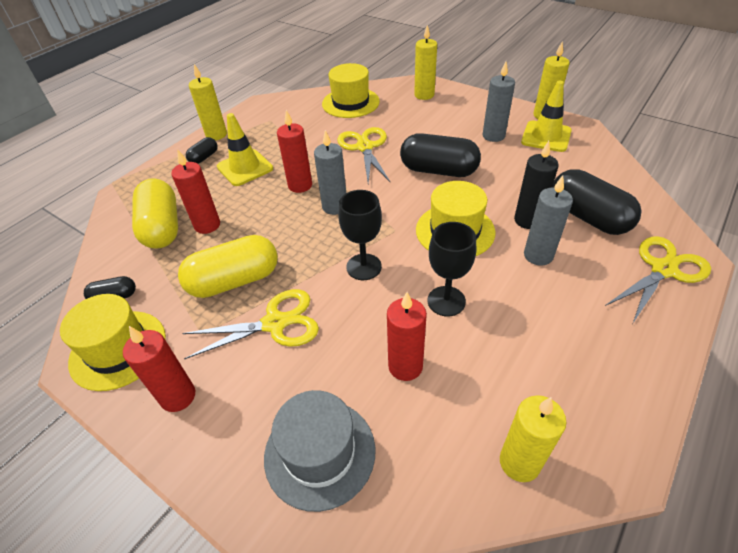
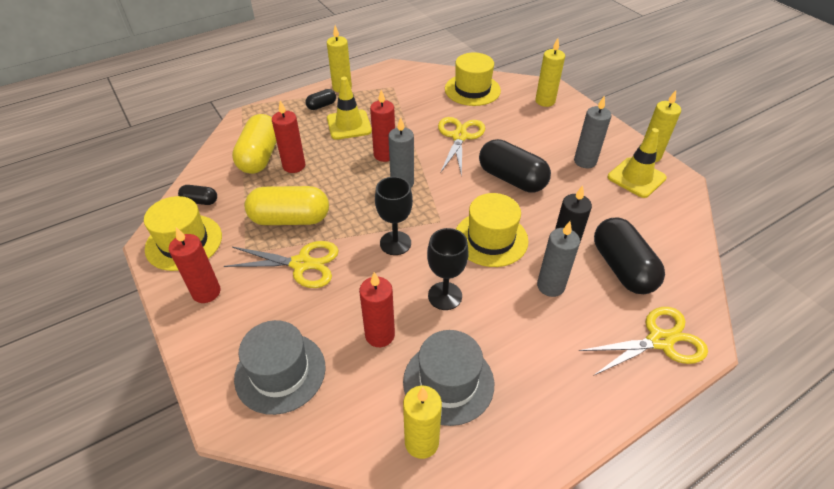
camera: 20 degrees right, 0 degrees up
none -> grey hat [403,330,494,426]

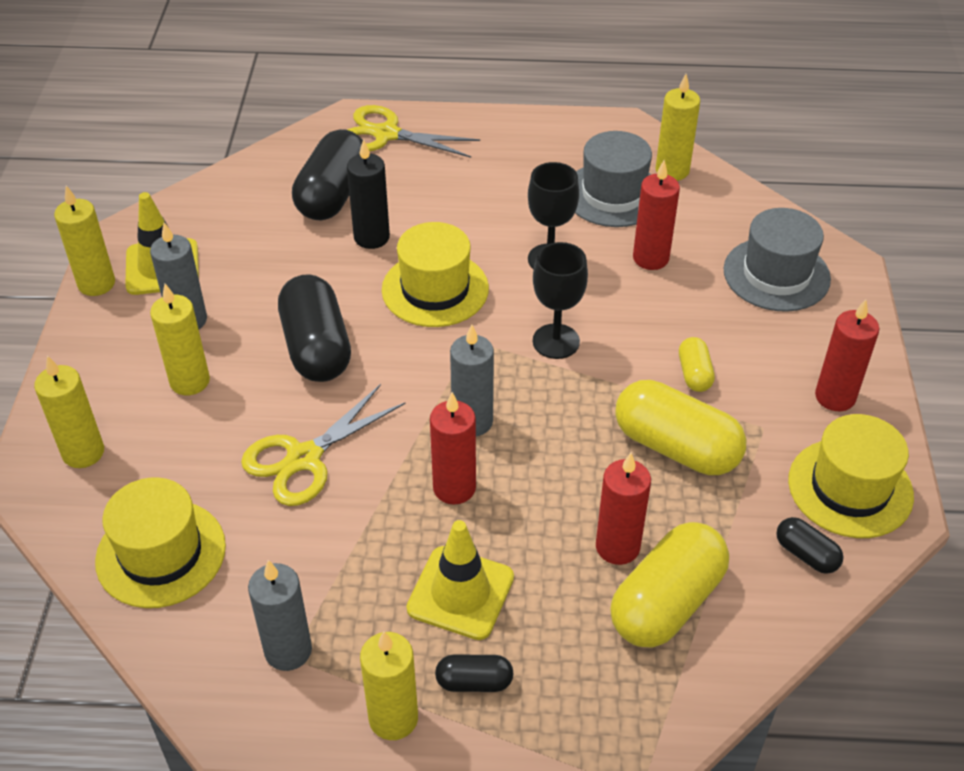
camera: 145 degrees left, 0 degrees up
yellow scissors [224,241,339,288] -> yellow capsule [679,337,715,392]
grey candle [537,221,580,297] -> grey candle moved to [248,560,312,671]
none -> yellow candle [150,284,210,395]

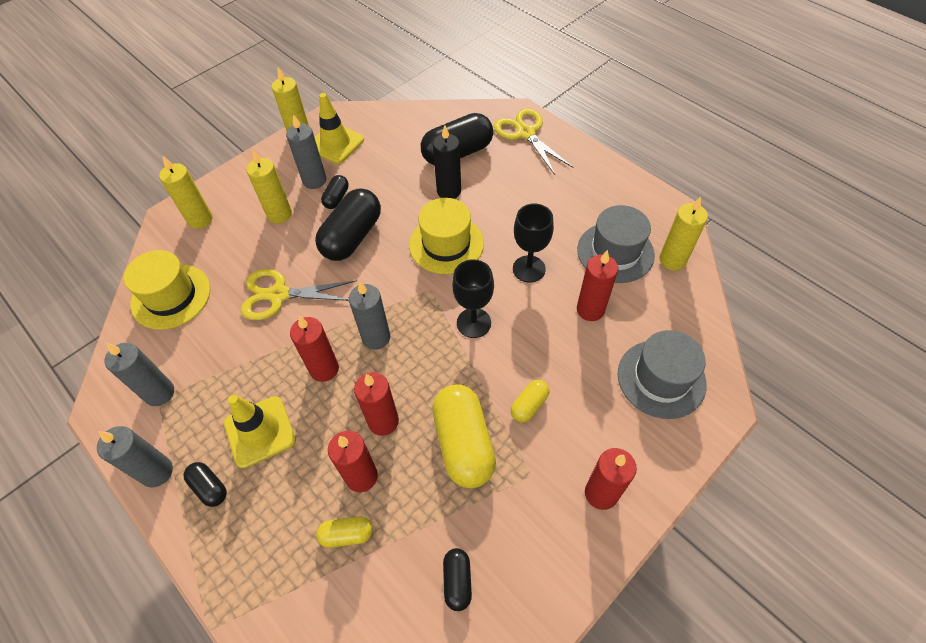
camera: 45 degrees right, 10 degrees up
yellow candle [360,631,418,740] -> grey candle [97,426,173,488]
yellow capsule [610,522,729,648] -> yellow capsule [316,516,373,548], size x0.49
yellow hat [788,414,914,538] -> none
none -> black capsule [321,175,349,209]
none -> red candle [354,372,399,436]

